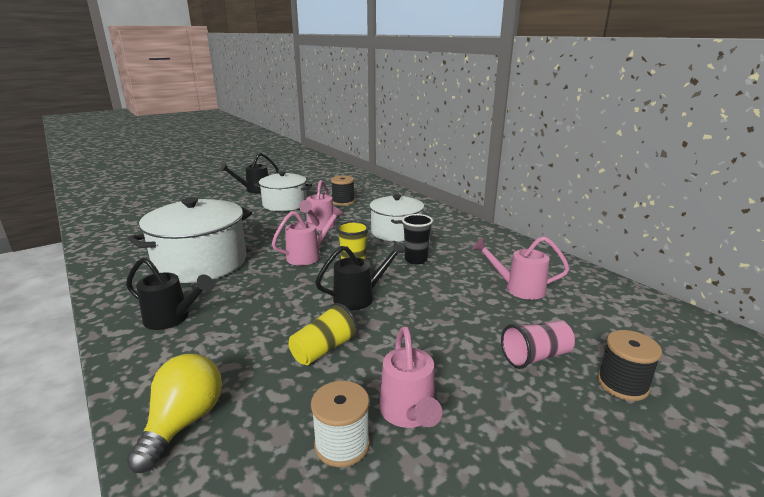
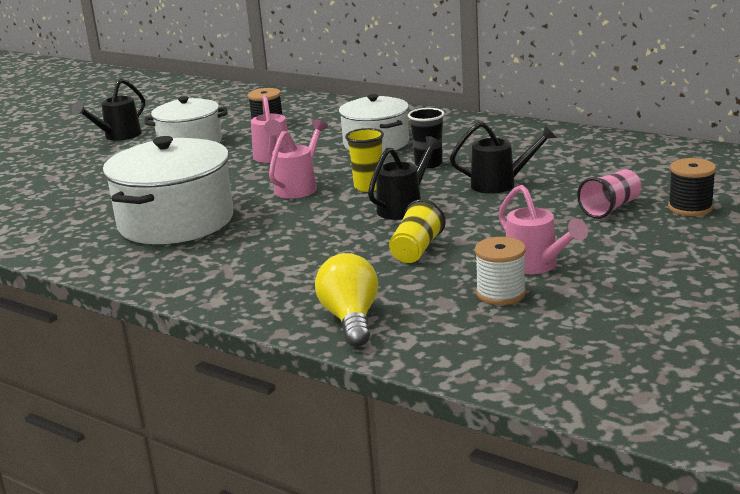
camera: 20 degrees left, 0 degrees up
black watering can [126,257,214,330] -> black watering can moved to [450,122,557,194]
pink watering can [472,236,570,300] -> none

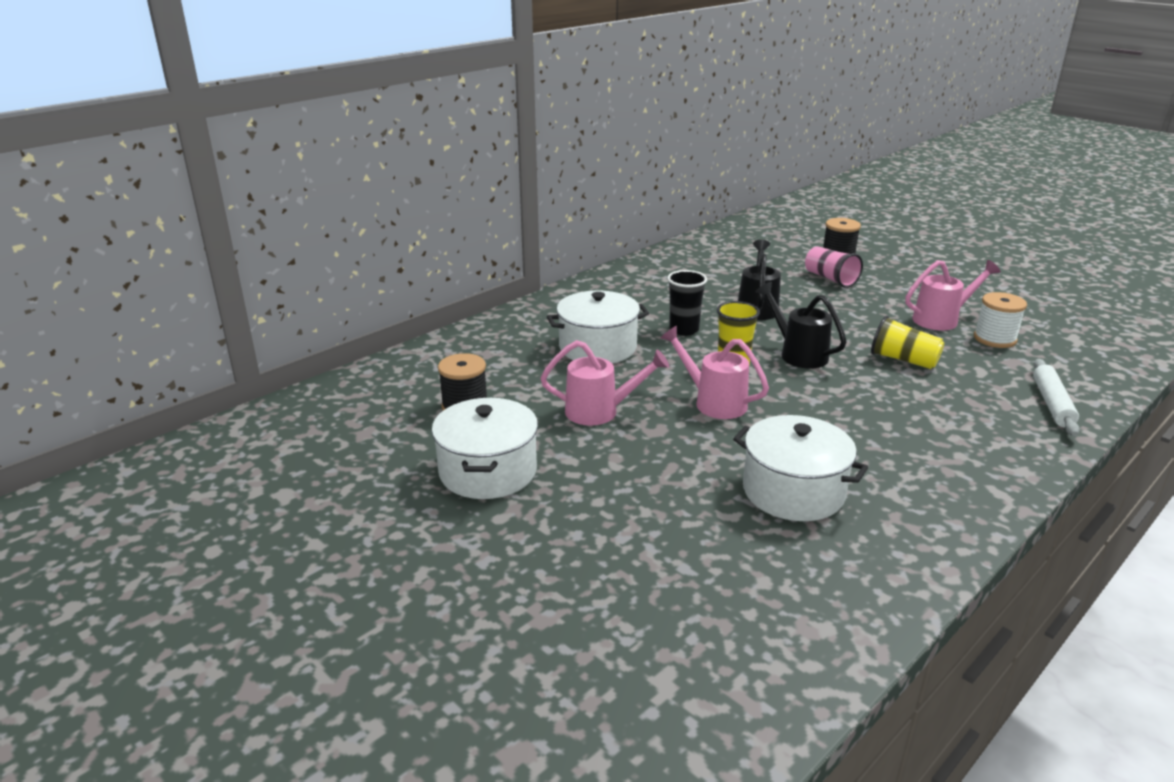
camera: 80 degrees left, 5 degrees up
black watering can [72,79,145,141] -> none
white pot [103,136,233,244] -> white pot [733,415,868,521], size x0.66
yellow light bulb [315,253,378,347] -> white rolling pin [1033,359,1080,436]

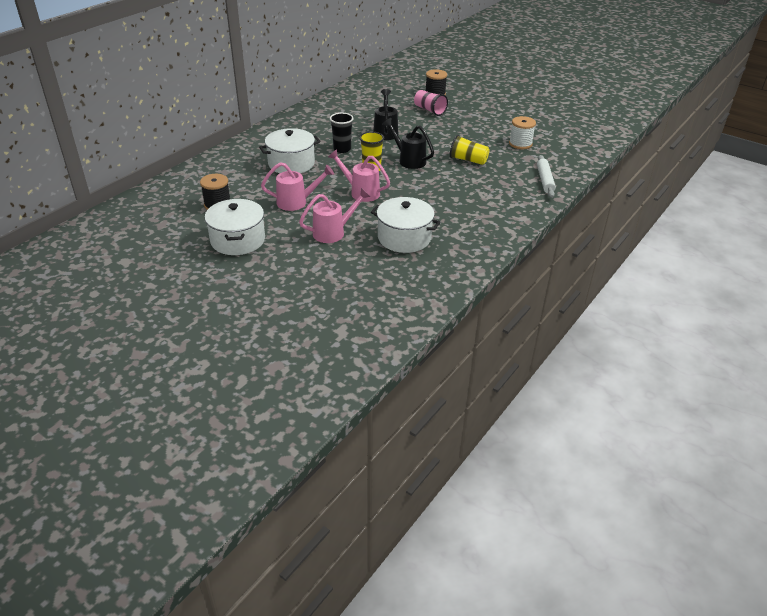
camera: 10 degrees left, 10 degrees up
pink watering can [905,260,1001,331] -> pink watering can moved to [299,188,371,243]

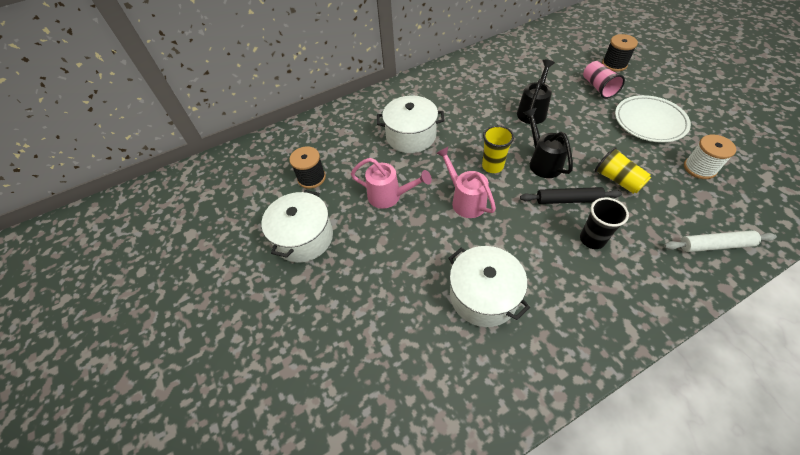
camera: 30 degrees right, 15 degrees up
pink watering can [299,188,371,243] -> none
black cup [330,113,354,153] -> black cup moved to [580,198,629,249]
white rolling pin [537,155,556,198] -> white rolling pin turned 60 degrees clockwise [664,230,777,252]
none -> black rolling pin [520,187,622,204]
none -> white plate [615,95,691,143]

